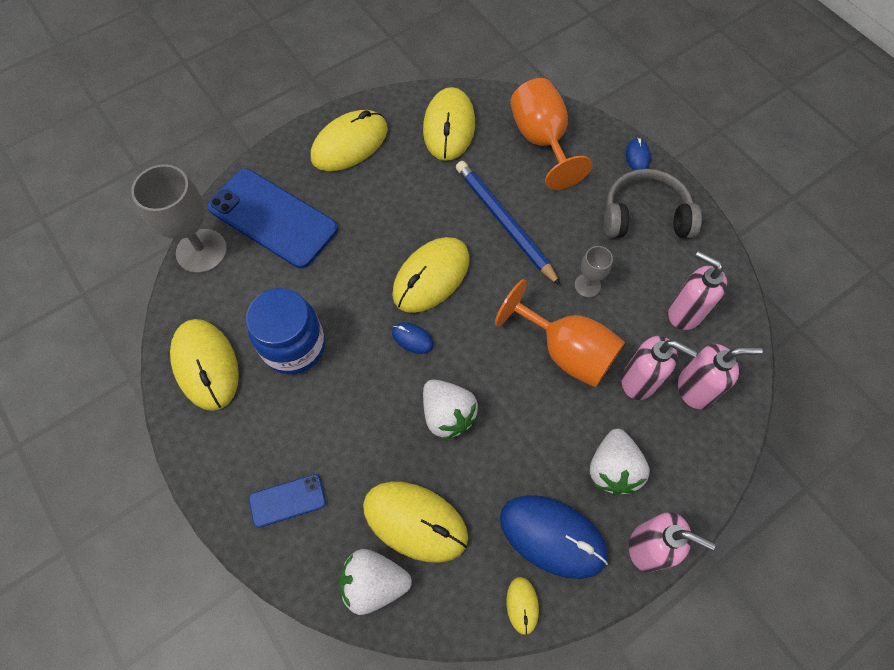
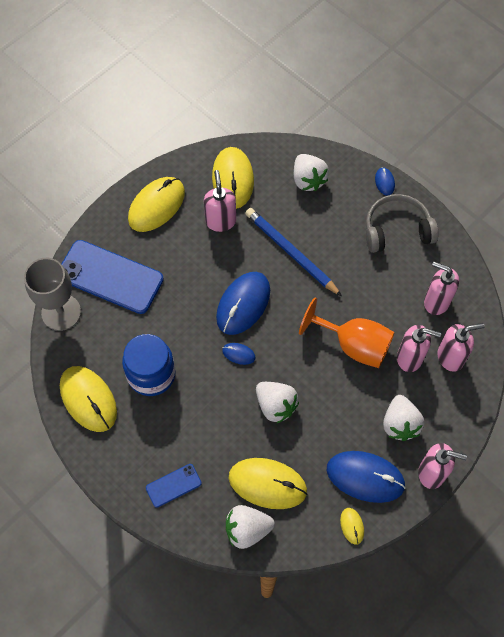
camera: 10 degrees left, 0 degrees up
yellow mouse [392,237,470,313] -> blue mouse [216,272,270,335]
orange goblet [510,78,592,190] -> white strawberry [294,154,329,191]
grey goblet [575,246,613,297] -> none
none -> pink soap dispenser [204,170,236,232]

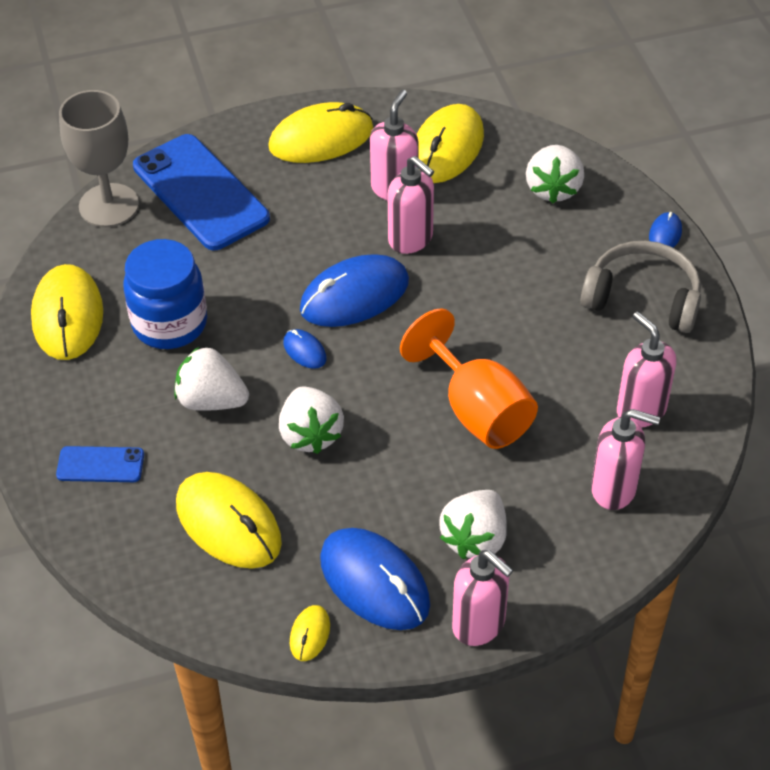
camera: 30 degrees right, 15 degrees down
white strawberry [226,505,275,549] -> white strawberry moved to [174,347,249,411]
blue pencil [245,208,342,296] -> none
pink soap dispenser [397,325,441,372] -> pink soap dispenser moved to [388,156,434,254]

